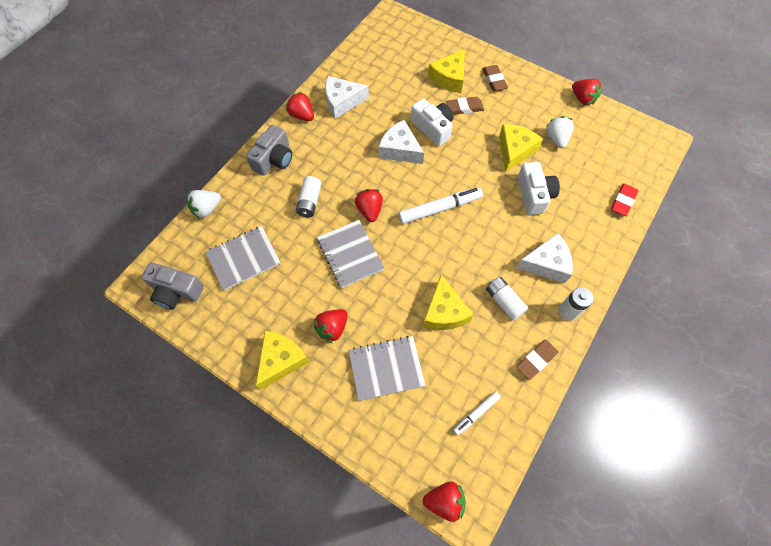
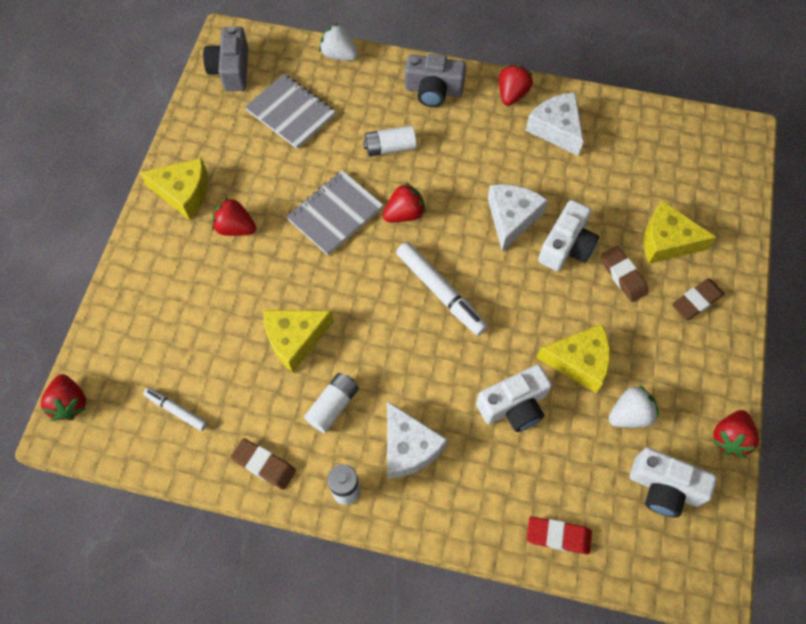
camera: 70 degrees right, 0 degrees up
grey notebook [349,336,426,401] -> none
none -> white camera [630,448,717,518]

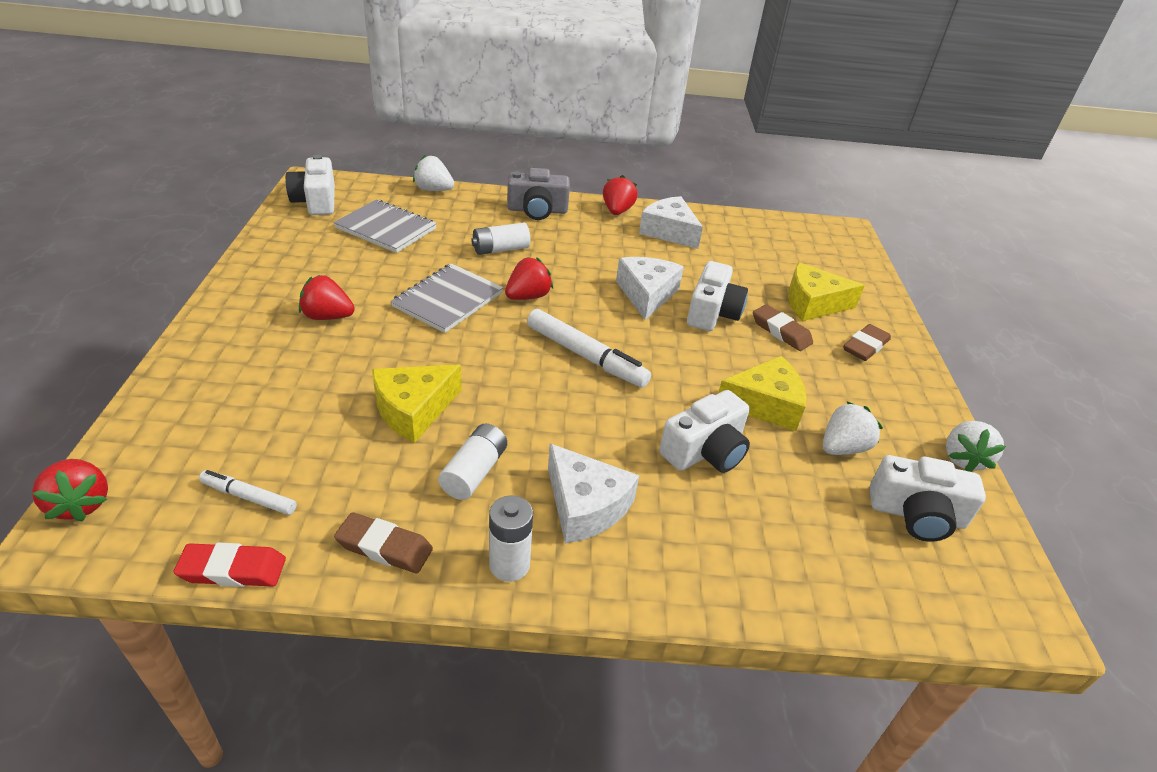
camera: 15 degrees left, 25 degrees down
yellow cheese [140,158,208,220] -> none
grey camera [203,26,248,91] -> white camera [286,155,335,215]
red eraser [527,517,592,555] -> red eraser moved to [173,542,286,587]
red strawberry [712,410,759,458] -> white strawberry [946,421,1006,472]

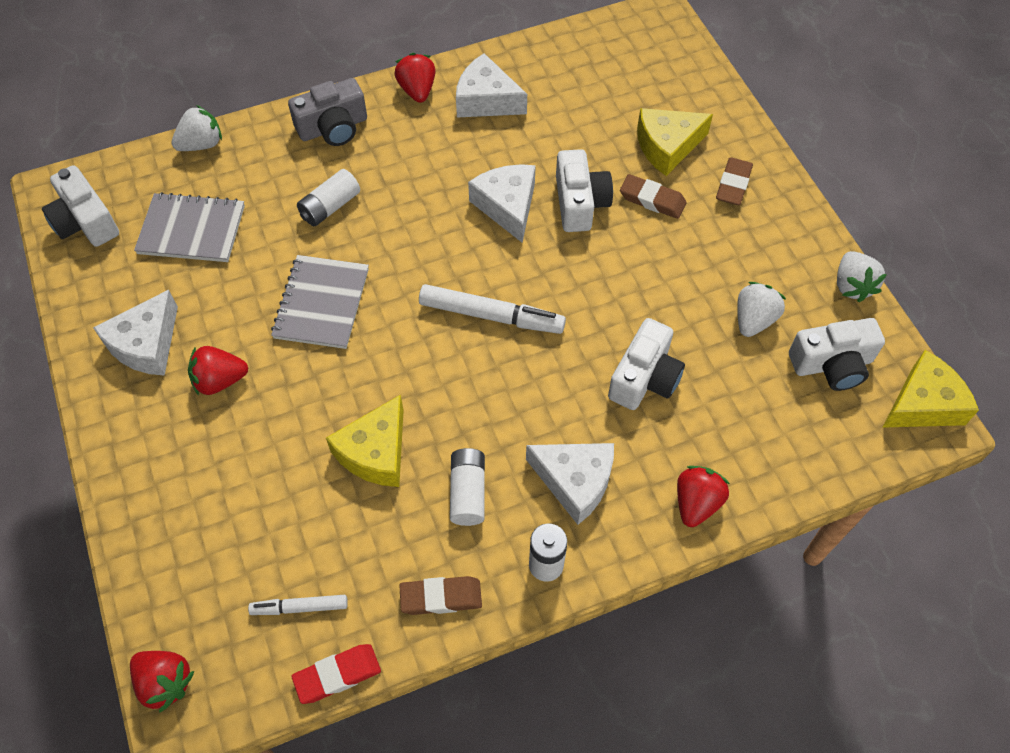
camera: 20 degrees left, 20 degrees up
white strawberry [413,155,454,191] -> white strawberry turned 150 degrees clockwise [171,105,222,151]
red strawberry [505,257,553,300] -> red strawberry moved to [677,466,730,527]
yellow cheese [718,356,807,431] -> yellow cheese moved to [882,350,979,428]
none -> white cheese [93,290,178,376]

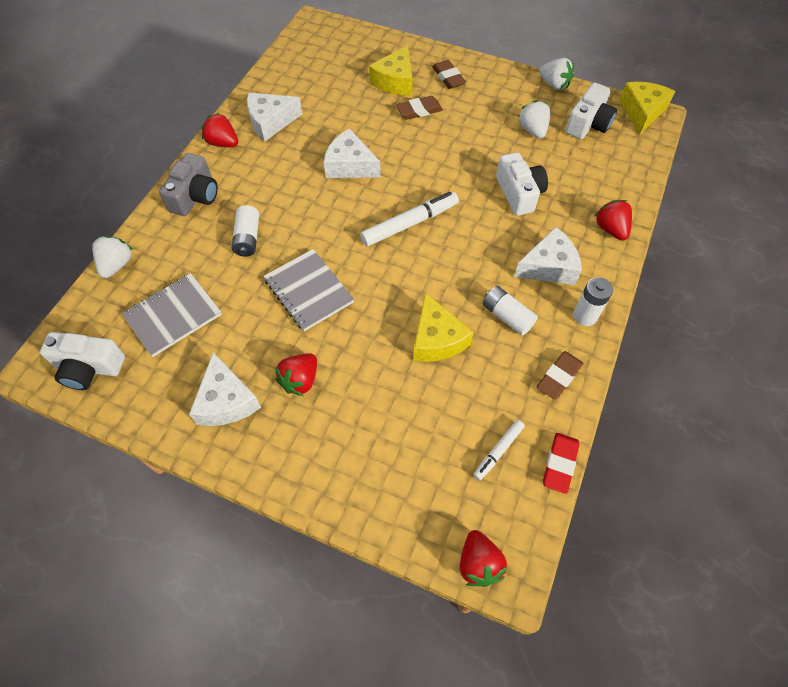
camera: 45 degrees left, 0 degrees up
red strawberry [130,651,194,713] -> red strawberry turned 90 degrees clockwise [460,530,507,587]
white camera [556,149,613,232] -> none

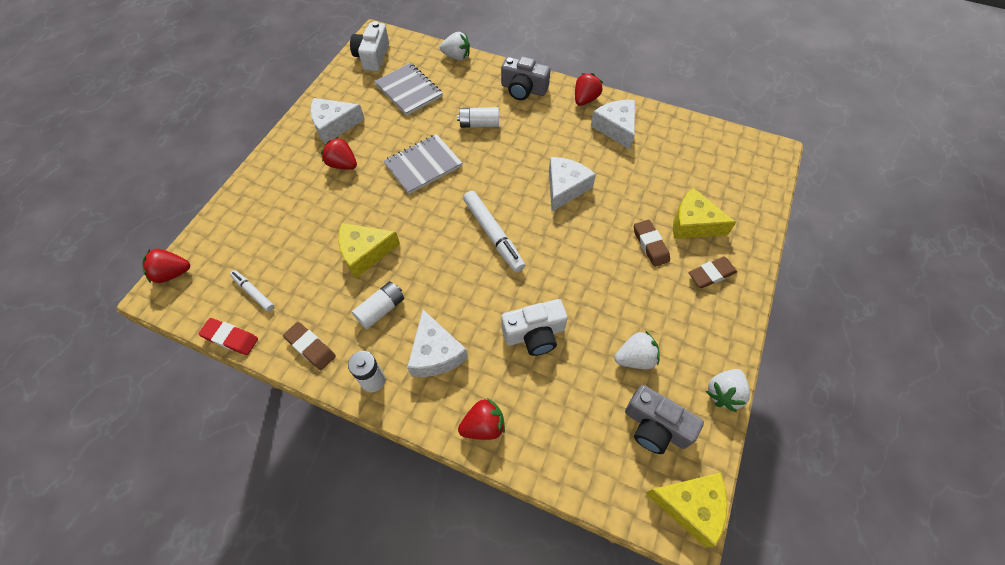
camera: 90 degrees right, 0 degrees up
white camera [565,83,617,139] -> grey camera [625,385,704,454]

